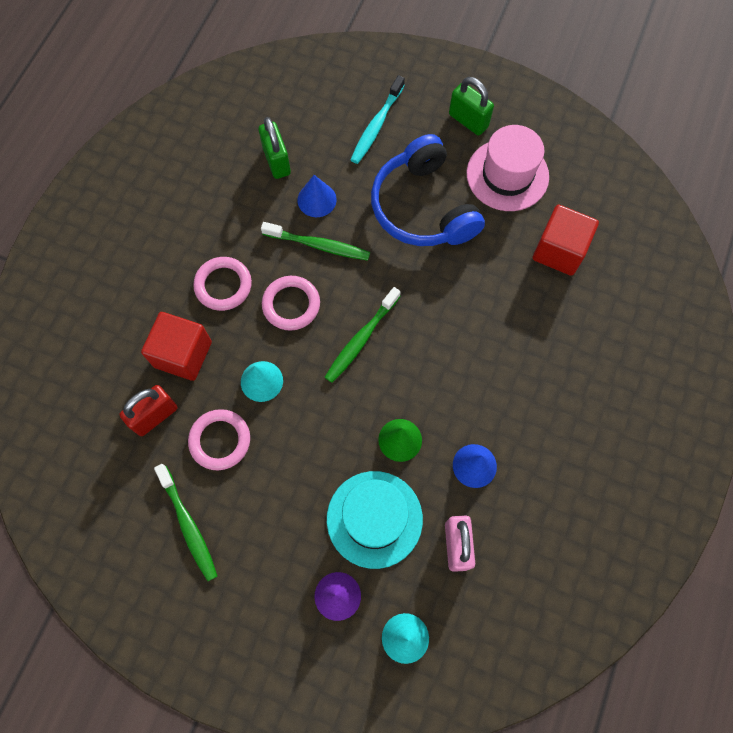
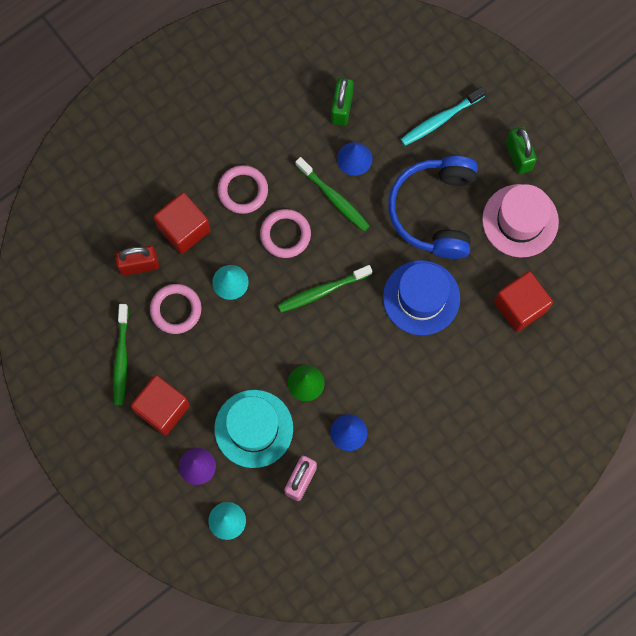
camera: 30 degrees right, 5 degrees up
none -> red cube [131,375,190,436]
none -> blue hat [383,260,460,335]

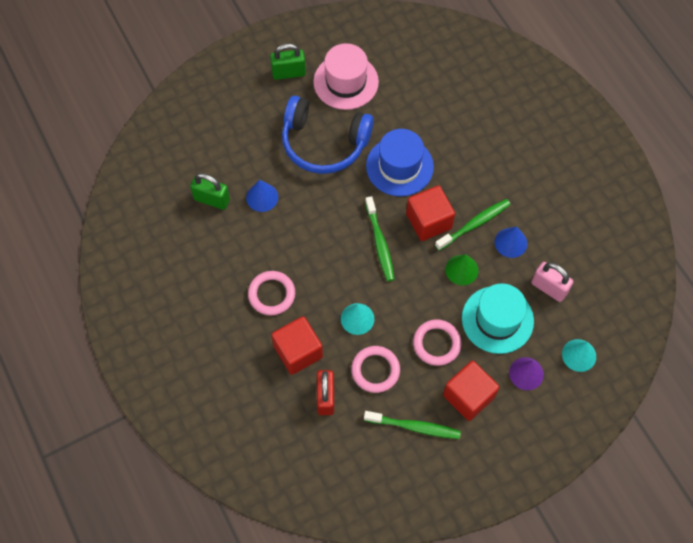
camera: 80 degrees left, 10 degrees down
pink ring [260,209,311,258] -> pink ring moved to [413,320,462,366]
green toothbrush [295,157,370,232] -> green toothbrush moved to [435,199,511,251]
turquoise toothbrush [401,87,486,146] -> none
red cube [494,271,553,332] -> red cube moved to [406,185,455,241]

